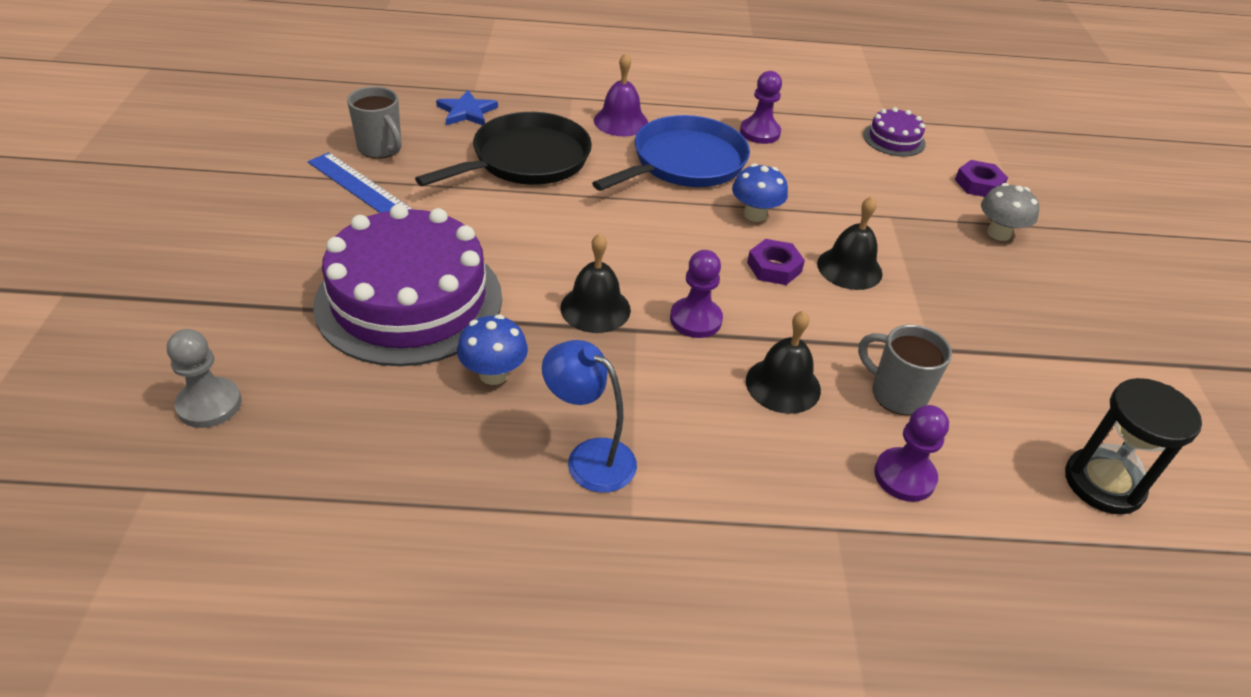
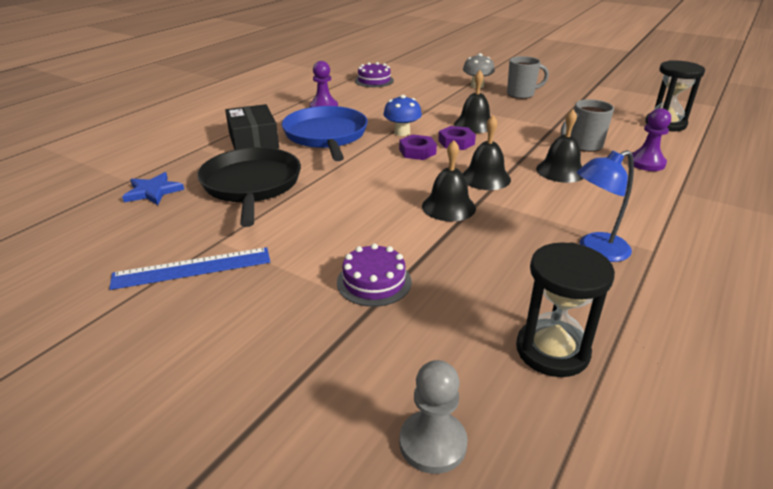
camera: 55 degrees left, 10 degrees down
purple cake [313,204,502,366] -> purple cake [337,243,412,307], size x0.44
grey mug [347,86,402,159] -> grey mug moved to [507,56,549,99]
blue mushroom [457,315,528,385] -> none
purple bell [594,53,648,136] -> black box [225,104,279,150]
purple pawn [670,250,723,338] -> black bell [462,115,511,190]
purple nut [955,160,1008,197] -> purple nut moved to [399,134,437,160]
none -> black hourglass [516,242,615,377]

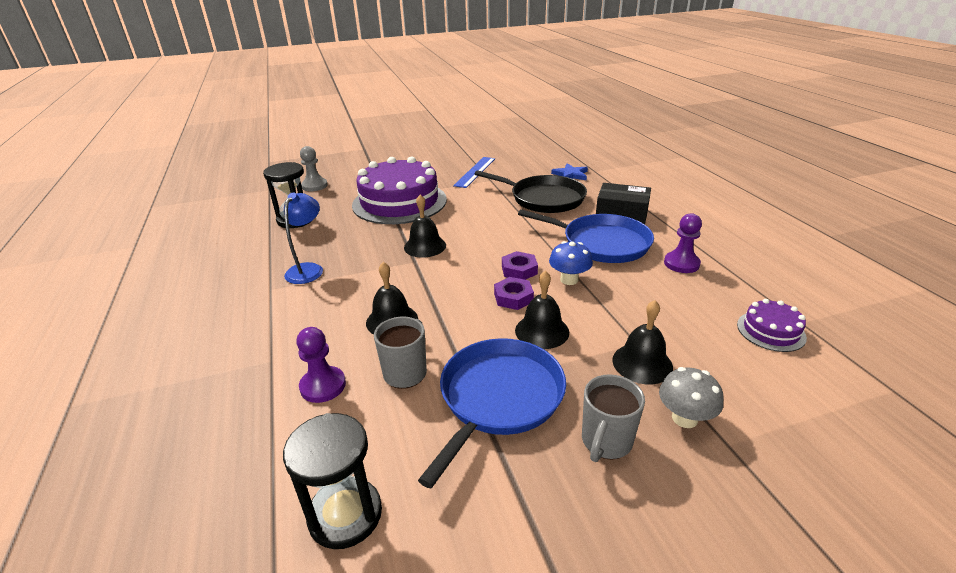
camera: 130 degrees right, 0 degrees up
purple cake [337,243,412,307] -> purple cake [352,156,447,224], size x2.27
black bell [462,115,511,190] -> black bell moved to [612,300,673,384]
none -> blue pan [418,338,566,488]

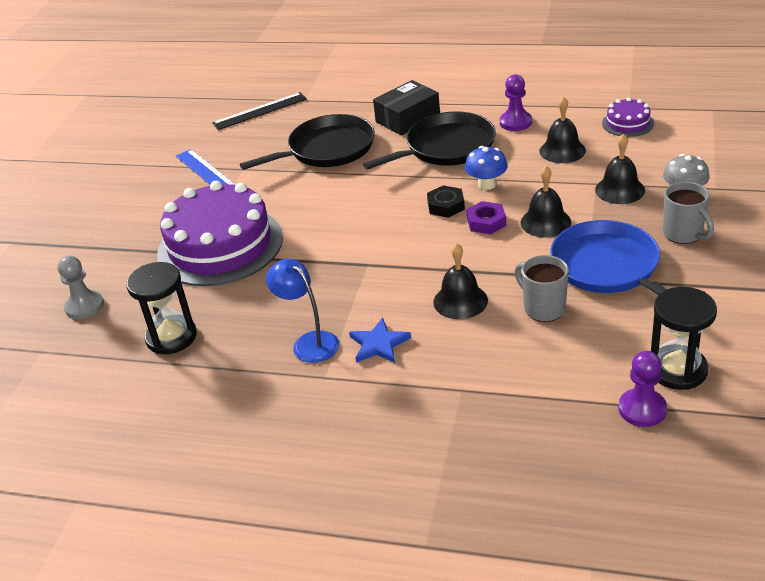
camera: 55 degrees left, 5 degrees up
purple pawn [296,327,346,403] -> purple pawn moved to [619,351,667,427]
black bell [404,195,446,258] -> black bell moved to [540,96,586,163]
purple nut [502,251,538,280] -> black nut [427,185,465,218]
blue pan [518,209,654,263] -> black pan [363,111,496,170]
blue star [551,163,588,180] -> blue star moved to [349,317,411,363]
none -> black ruler [212,92,307,130]

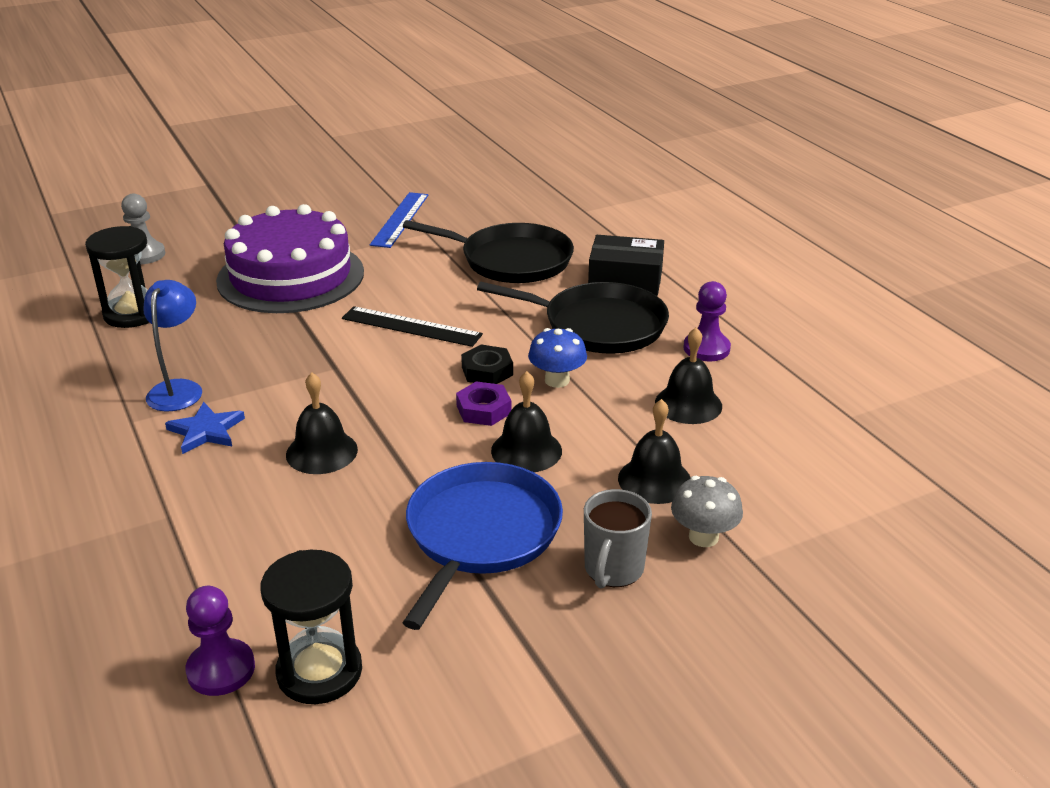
camera: 45 degrees right, 5 degrees down
black ruler [212,92,307,130] -> black ruler moved to [342,306,483,347]
grey mug [515,255,569,322] -> none
purple cake [602,97,654,137] -> none

